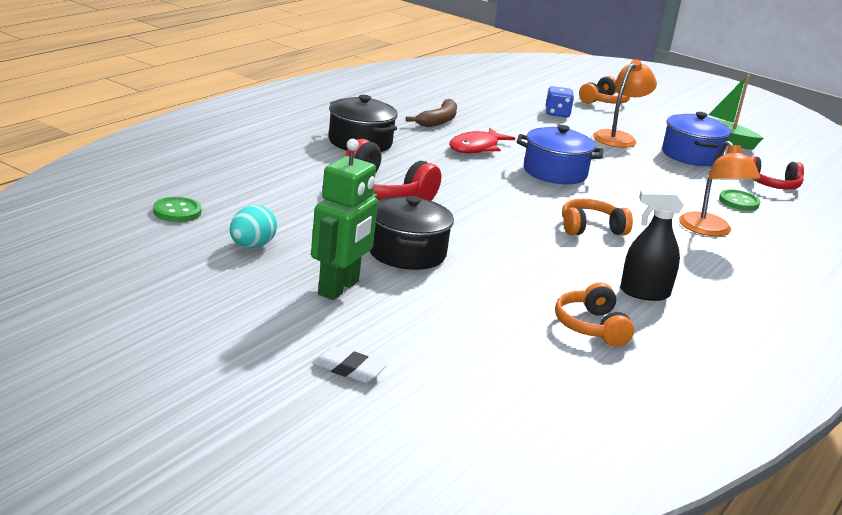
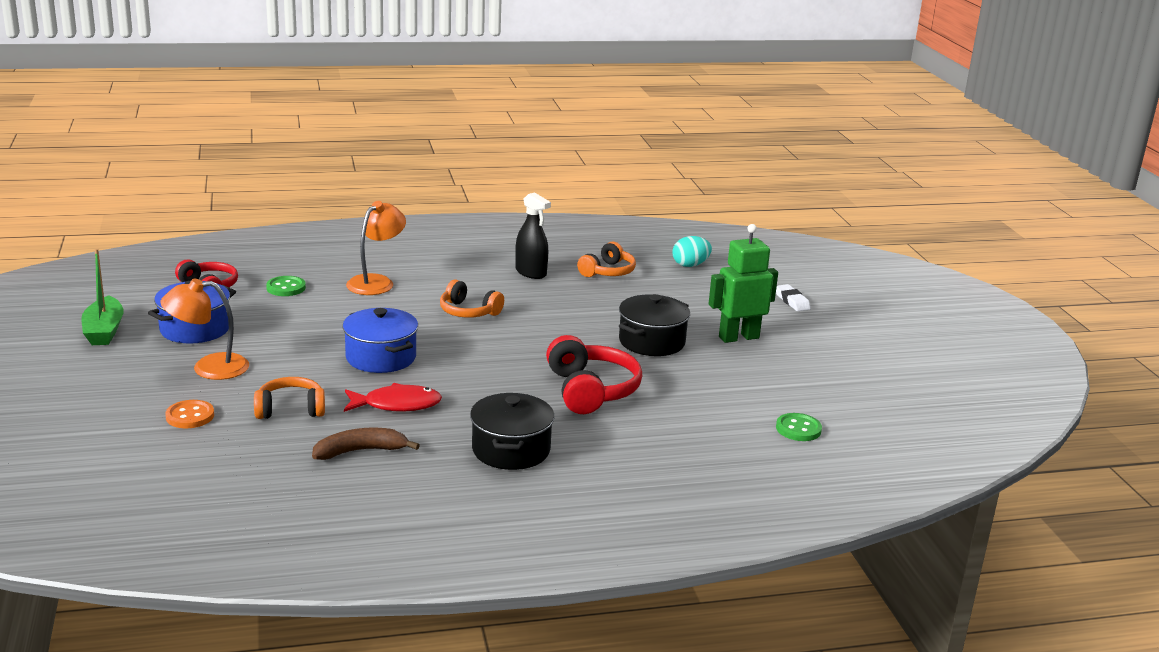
camera: 135 degrees left, 0 degrees up
turquoise egg [230,205,277,248] -> turquoise egg moved to [672,236,712,267]
blue dice [545,86,574,117] -> orange button [165,400,214,429]
orange headphones [579,76,630,104] -> orange headphones moved to [254,377,325,419]

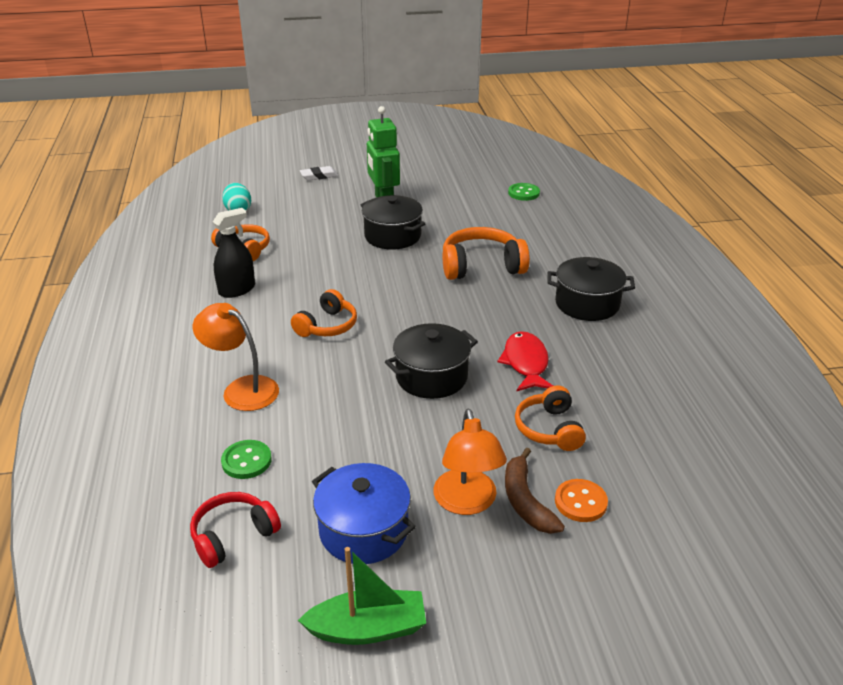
camera: 85 degrees left, 10 degrees up
brown banana [312,427,420,460] -> brown banana moved to [505,448,565,534]
blue pot [343,308,418,373] -> black pot [385,323,478,399]
red headphones [546,335,642,414] -> orange headphones [443,227,530,280]

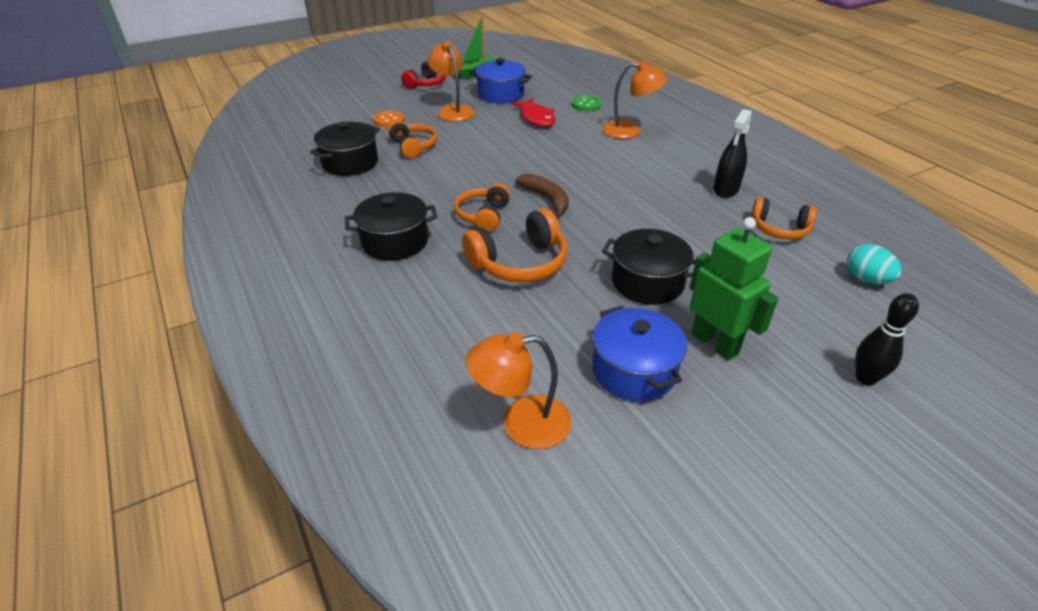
camera: 160 degrees right, 5 degrees up
red headphones [190,492,281,568] -> red headphones moved to [401,60,446,89]
orange headphones [291,289,357,337] -> orange headphones moved to [454,183,511,232]
white eraser [300,166,338,181] -> black bowling pin [855,293,919,386]
black pot [385,323,478,399] -> black pot moved to [310,121,380,176]
red fish [497,331,553,392] -> red fish moved to [510,98,555,127]
brown banana [505,448,565,534] -> brown banana moved to [515,174,569,218]
green button [508,183,540,201] -> orange lamp [466,332,571,449]
none -> blue pot [592,306,687,402]

